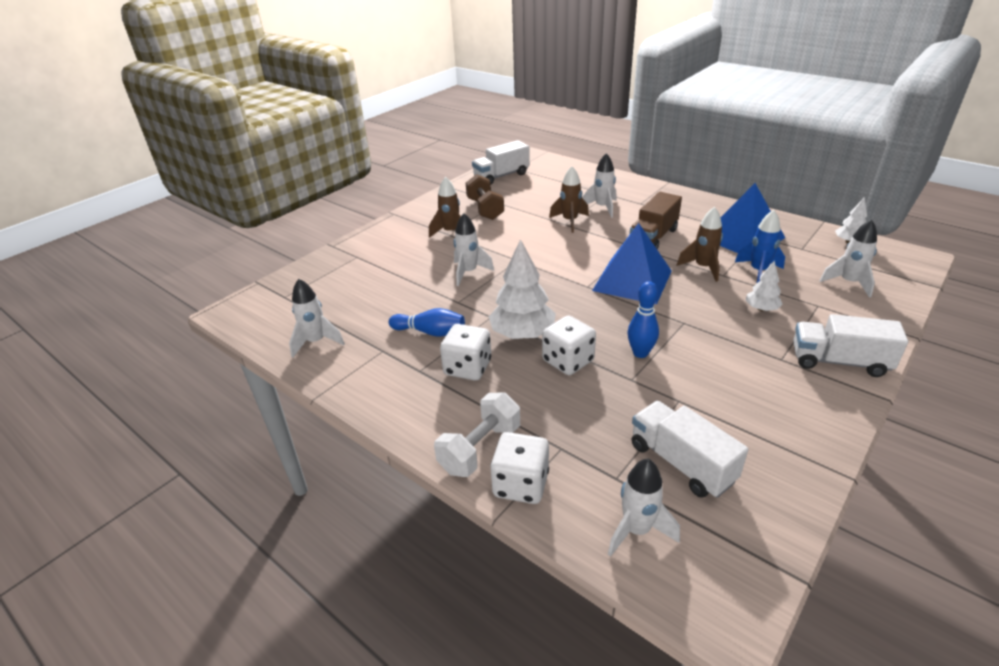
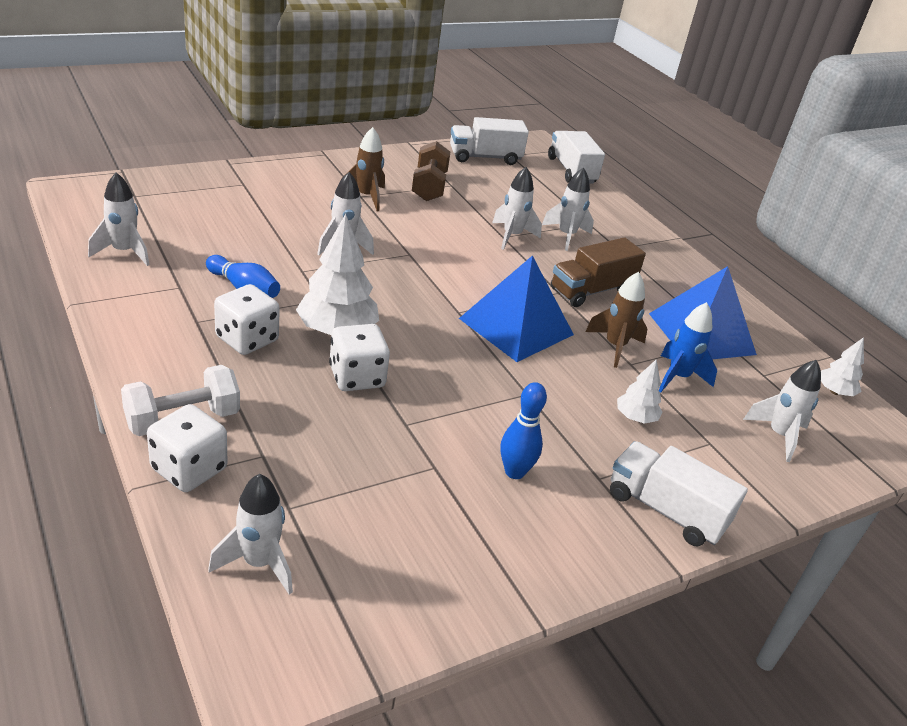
camera: 15 degrees right, 0 degrees up
brown rocket [549,166,589,233] -> white rocket [492,167,542,250]
blue bowling pin [628,281,659,358] -> blue bowling pin moved to [500,382,547,479]
white truck [632,401,748,498] -> white truck moved to [548,131,605,184]

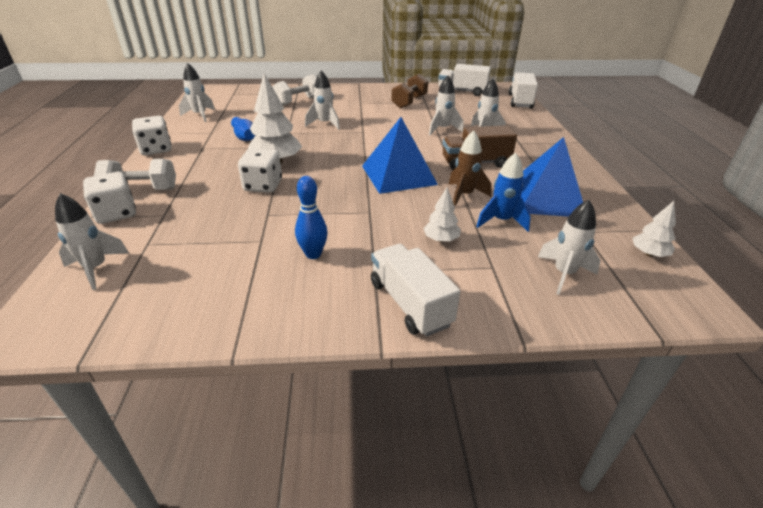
camera: 30 degrees right, 0 degrees up
white dice [214,284,280,355] -> white dice moved to [132,116,171,155]
brown rocket [341,127,385,211] -> none
none -> white dumbbell [273,74,317,106]

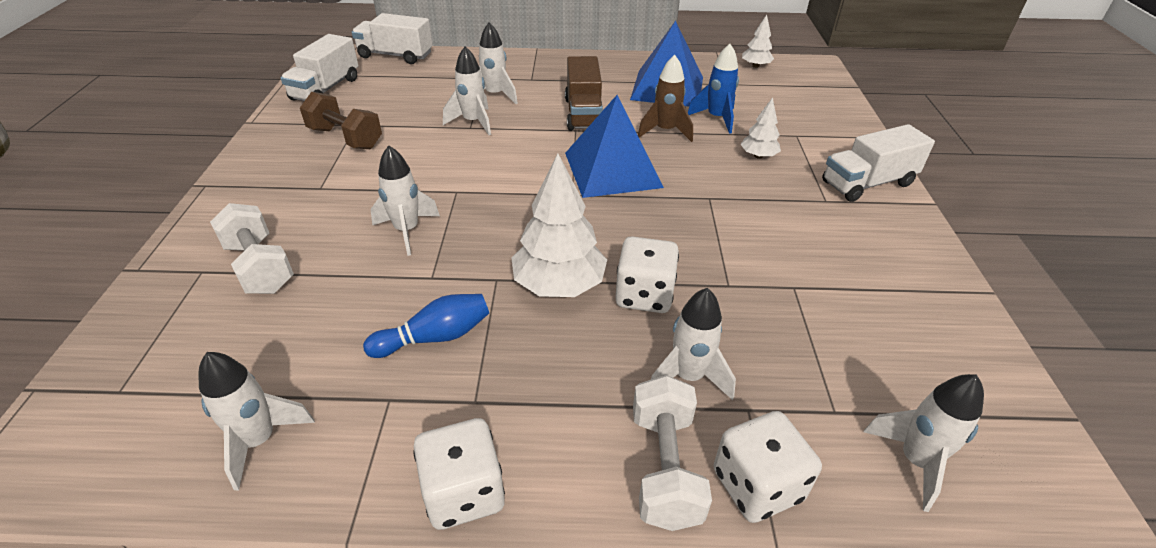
camera: 85 degrees left, 5 degrees up
blue bowling pin [295,176,327,259] -> none
white rocket [538,200,601,295] -> white rocket moved to [651,288,736,400]

